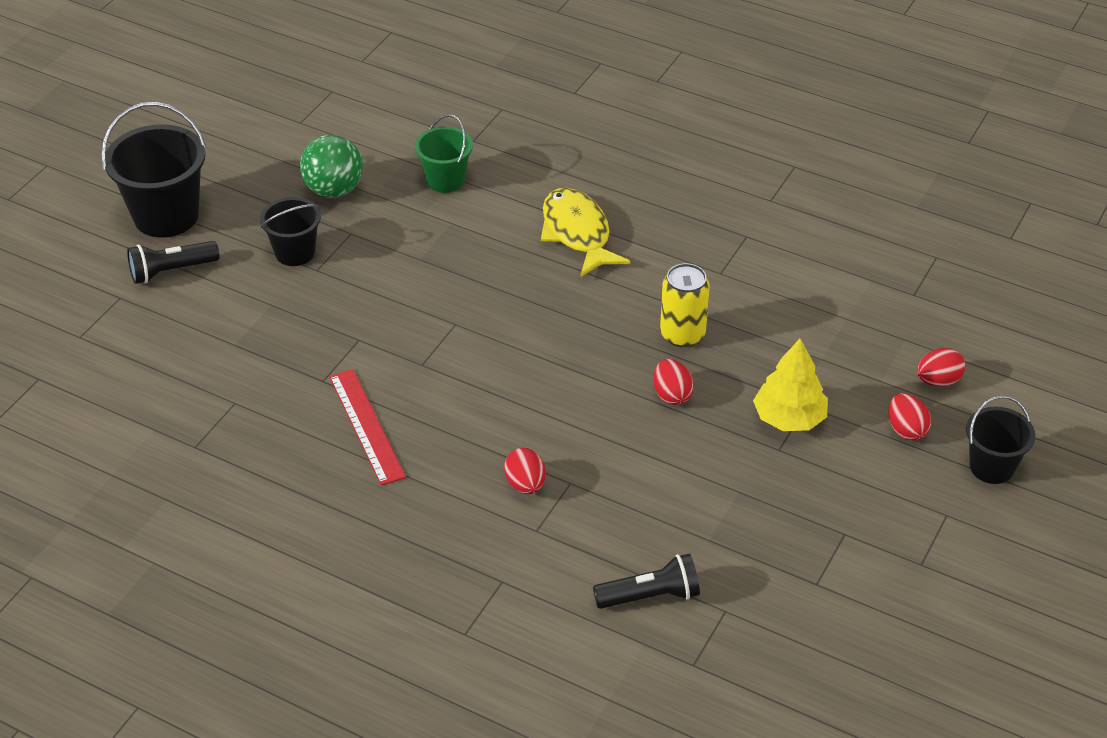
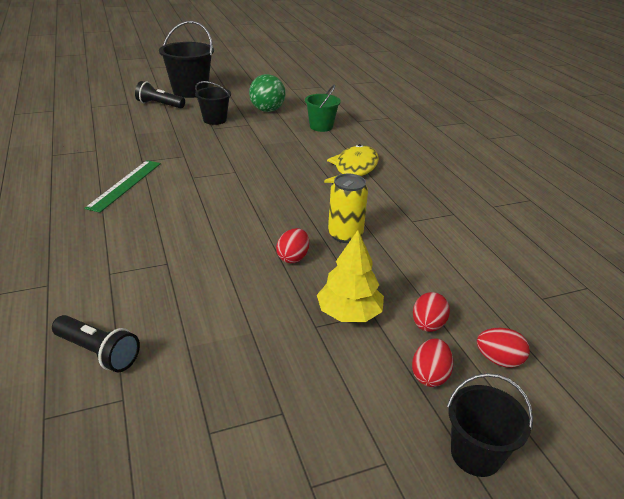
camera: 40 degrees right, 10 degrees down
red ruler [329,369,406,486] -> green ruler [84,160,161,213]
red egg [504,448,546,494] -> red egg moved to [413,292,450,332]

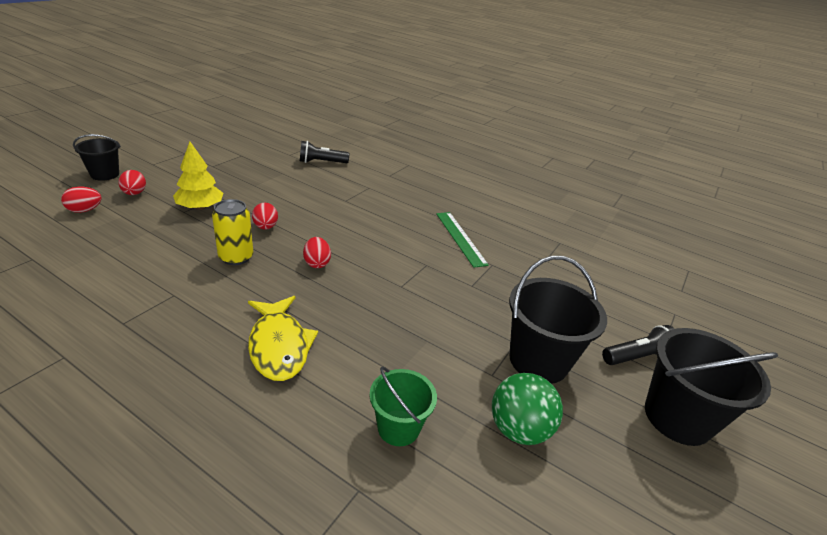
camera: 140 degrees right, 0 degrees up
black bucket [195,81,231,125] -> black bucket [509,256,607,384], size x1.66
red egg [413,292,450,332] -> red egg moved to [303,237,331,268]

